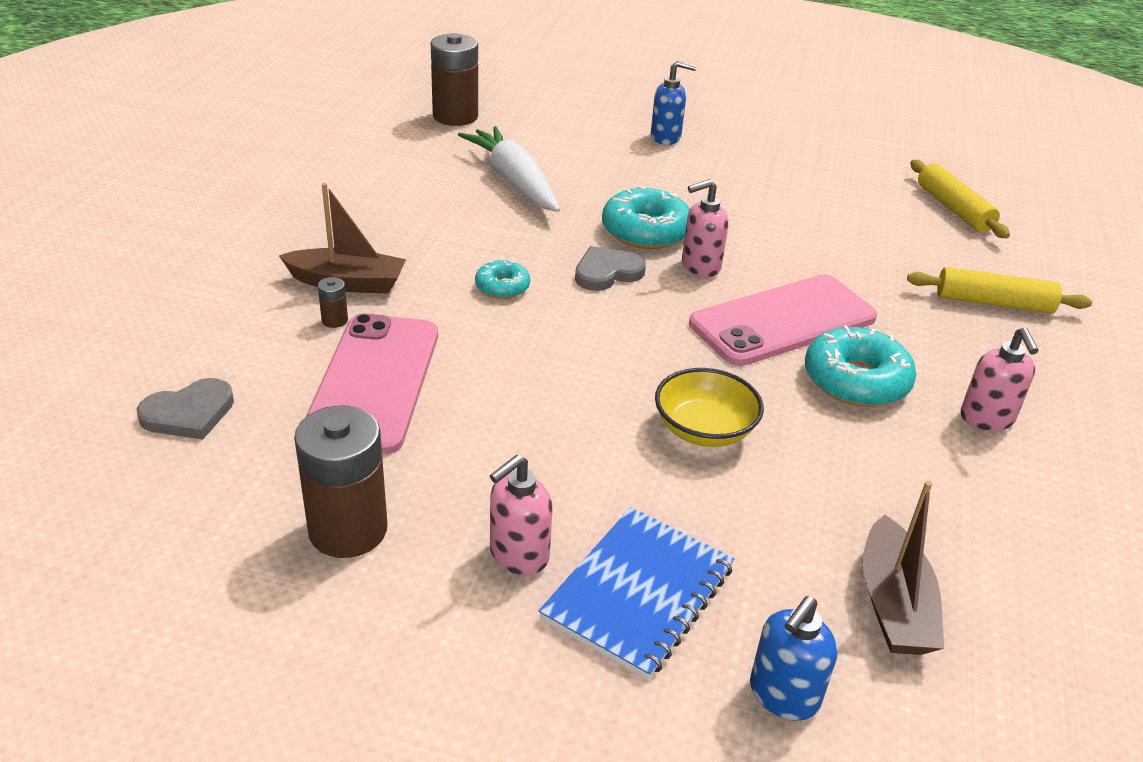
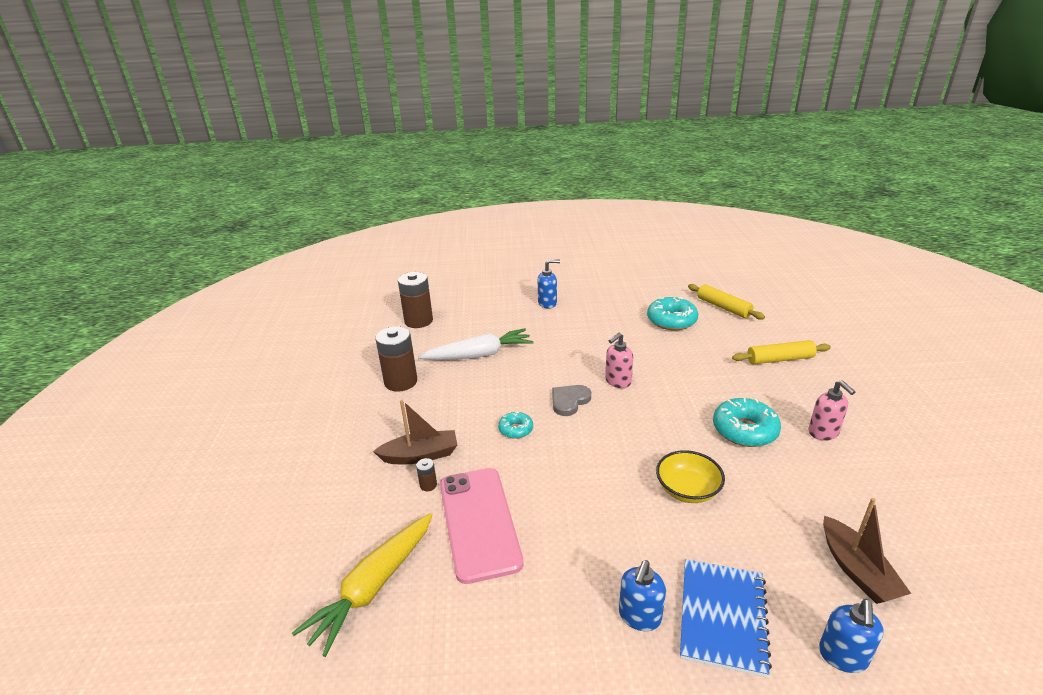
camera: 15 degrees left, 5 degrees down
grey heart [137,378,234,439] -> yellow carrot [292,513,433,657]
brown battery [294,406,387,558] -> brown battery moved to [375,326,417,392]
white carrot [458,126,560,212] -> white carrot turned 120 degrees clockwise [418,329,534,360]
pink soap dispenser [490,455,553,575] -> blue soap dispenser [619,560,666,631]
turquoise donut [602,186,690,249] -> turquoise donut moved to [647,297,698,330]
pink phone [689,274,877,366] -> none

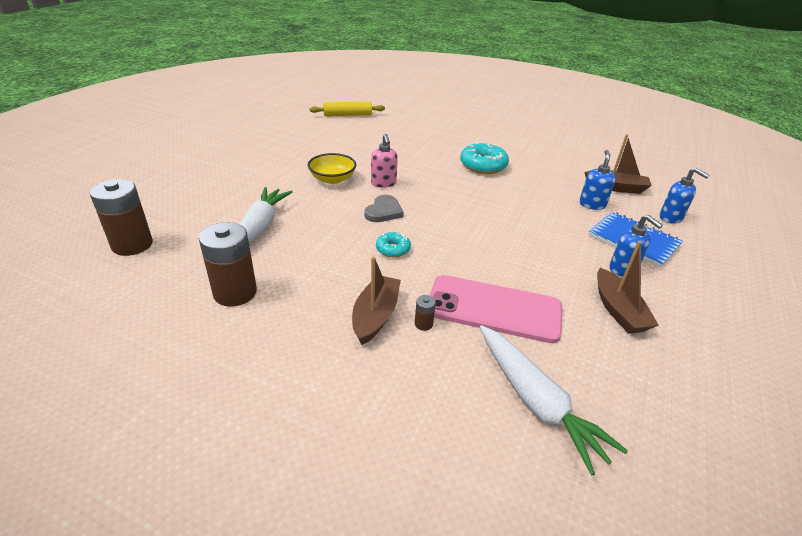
camera: 65 degrees left, 5 degrees up
yellow carrot [292,513,433,657] -> white carrot [480,325,628,476]
blue soap dispenser [538,259,560,308] -> blue soap dispenser moved to [579,150,616,210]
grey heart [552,385,591,416] -> grey heart turned 135 degrees counterclockwise [364,195,404,222]
turquoise donut [647,297,698,330] -> none
yellow bowl [656,450,725,503] -> yellow bowl moved to [308,153,356,184]
yellow rolling pin [732,340,831,364] -> none
pink soap dispenser [808,380,855,441] -> none
none -> brown boat [597,241,659,334]

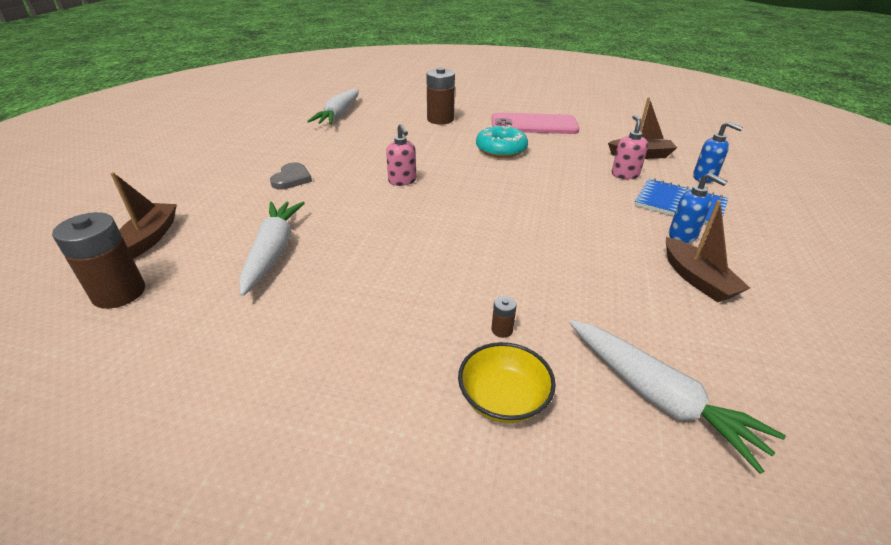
camera: 10 degrees left, 0 degrees up
brown battery [199,222,257,307] -> brown battery moved to [426,68,455,125]
yellow bowl [308,153,356,184] -> yellow bowl moved to [458,342,556,423]
yellow rolling pin [309,102,385,116] -> white carrot [307,89,358,125]
brown boat [352,256,401,345] -> brown boat moved to [110,172,177,259]
grey heart [364,195,404,222] -> grey heart moved to [270,163,312,190]
turquoise donut [376,232,411,257] -> none
pink phone [430,275,562,343] -> pink phone moved to [492,112,579,134]
blue soap dispenser [579,150,616,210] -> pink soap dispenser [612,115,648,179]

